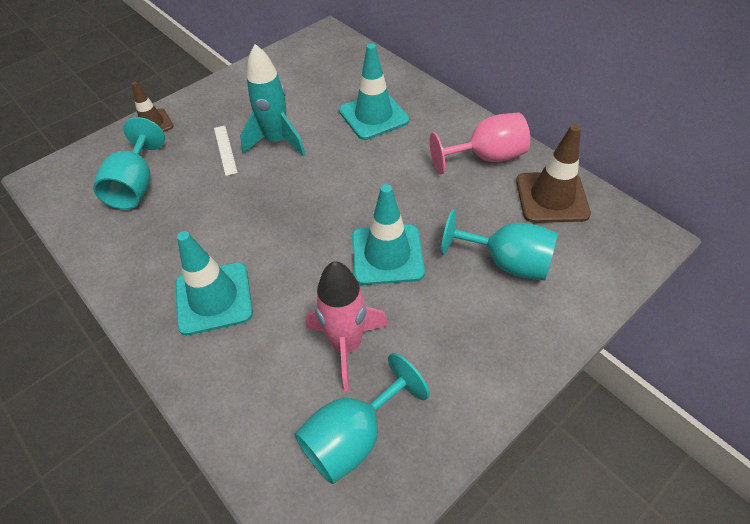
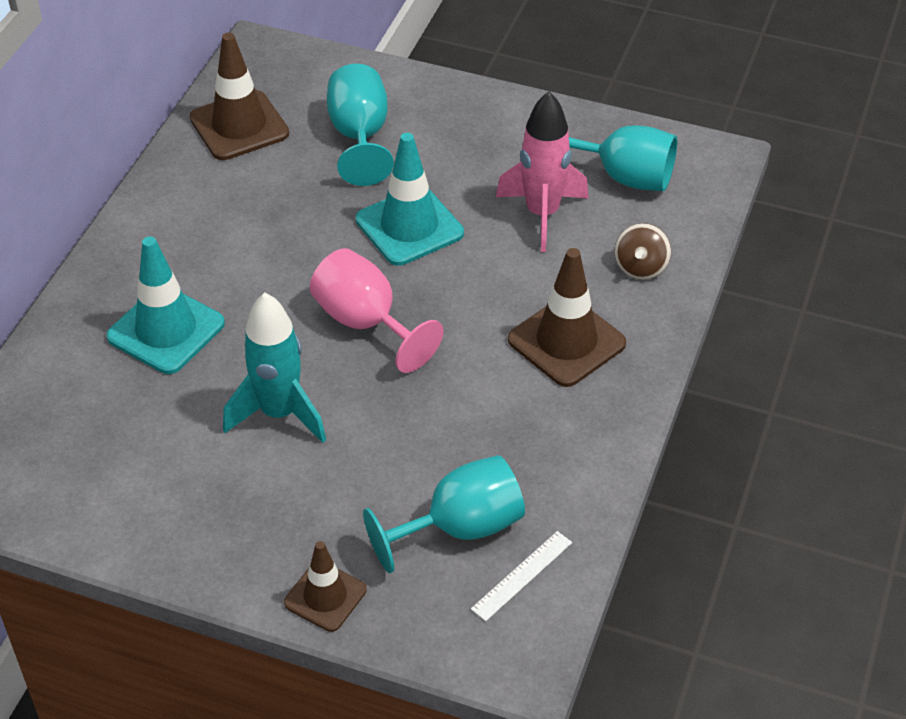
camera: 120 degrees left, 5 degrees down
turquoise traffic cone [175,231,253,335] -> brown traffic cone [508,248,626,387]
white ruler [214,126,238,176] -> white ruler moved to [471,531,572,621]
pink goblet [430,113,530,174] -> pink goblet moved to [310,248,443,373]
none -> brown spinning top [614,223,671,280]

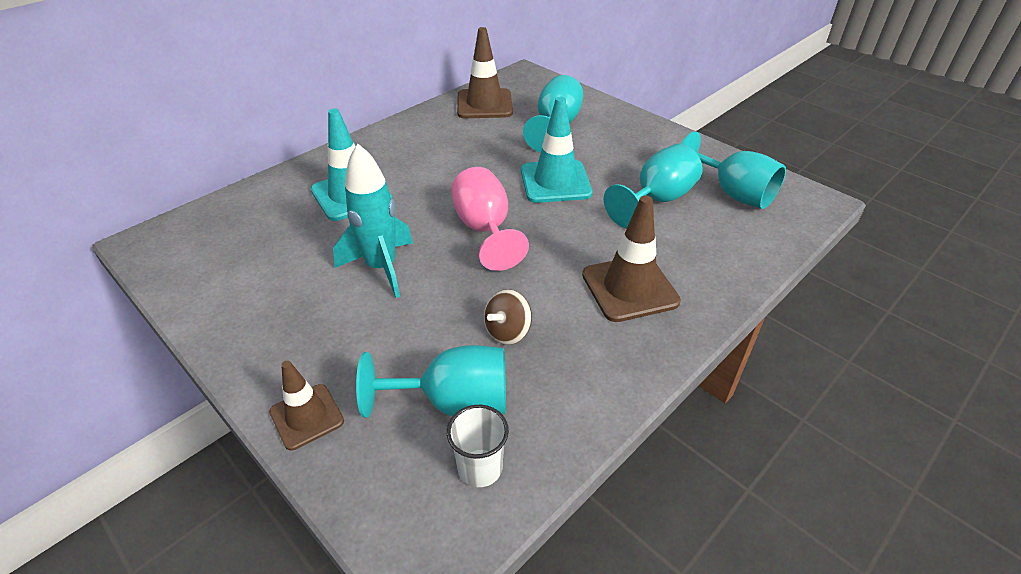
camera: 25 degrees right, 5 degrees down
white ruler [471,531,572,621] -> white cup [447,405,509,487]
pink rocket [496,91,588,252] -> turquoise goblet [604,144,702,228]
brown spinning top [614,223,671,280] -> brown spinning top moved to [484,289,532,345]

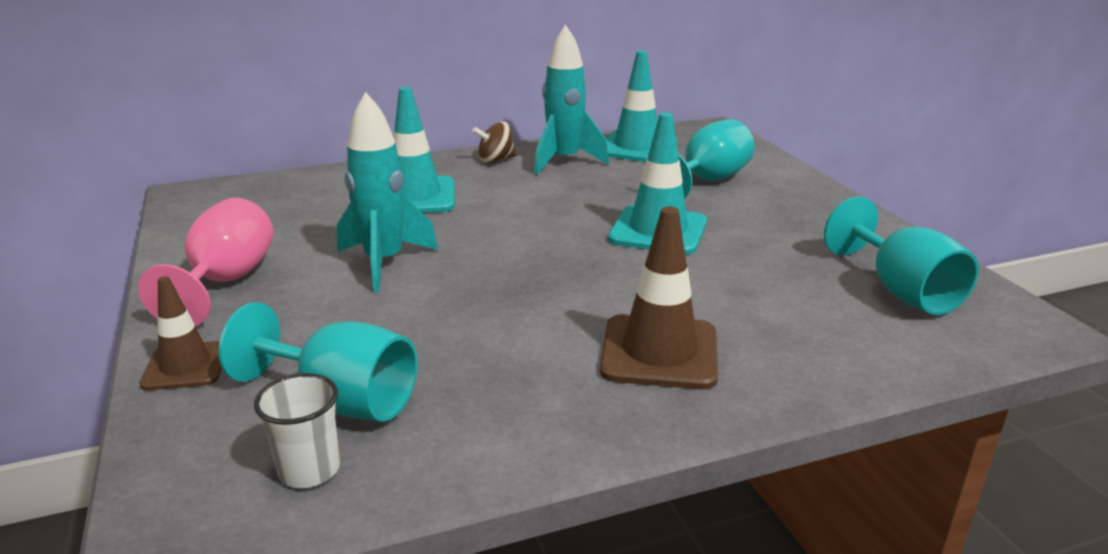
camera: 25 degrees right, 15 degrees down
pink goblet [451,167,529,271] -> pink goblet moved to [138,198,273,326]
brown traffic cone [457,27,513,118] -> turquoise traffic cone [606,50,677,162]
brown spinning top [484,289,532,345] -> brown spinning top moved to [472,121,516,163]
turquoise goblet [604,144,702,228] -> none
none -> turquoise rocket [534,24,609,175]

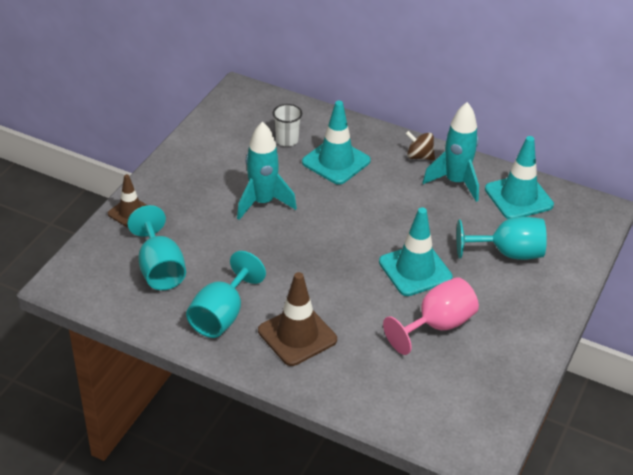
camera: 45 degrees right, 15 degrees up
pink goblet [138,198,273,326] -> pink goblet moved to [383,277,479,355]
white cup [254,373,340,488] -> white cup moved to [273,104,302,146]
turquoise goblet [824,196,979,315] -> turquoise goblet moved to [186,251,266,338]

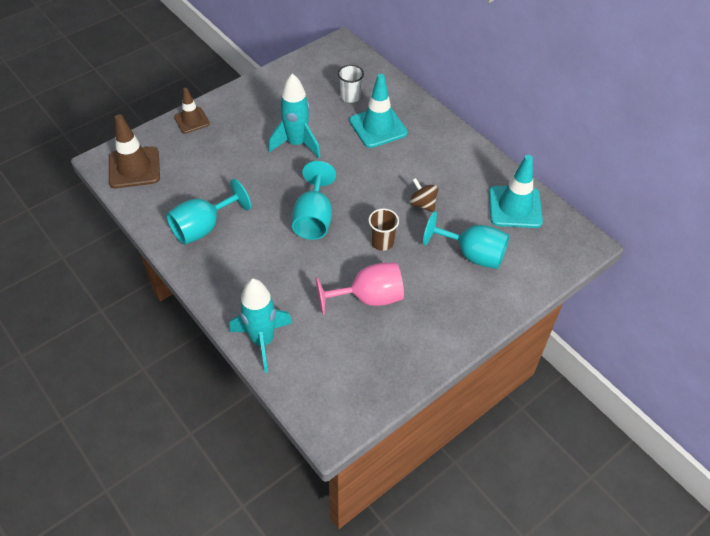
camera: 25 degrees right, 10 degrees up
turquoise goblet [127,205,186,290] -> turquoise goblet moved to [292,161,336,240]
brown traffic cone [258,272,337,366] -> brown traffic cone moved to [109,114,160,188]
turquoise traffic cone [379,207,453,296] -> brown cup [368,208,399,251]
brown spinning top [405,131,435,160] -> brown spinning top moved to [409,178,438,212]
turquoise rocket [422,102,479,202] -> turquoise rocket moved to [229,279,292,373]

